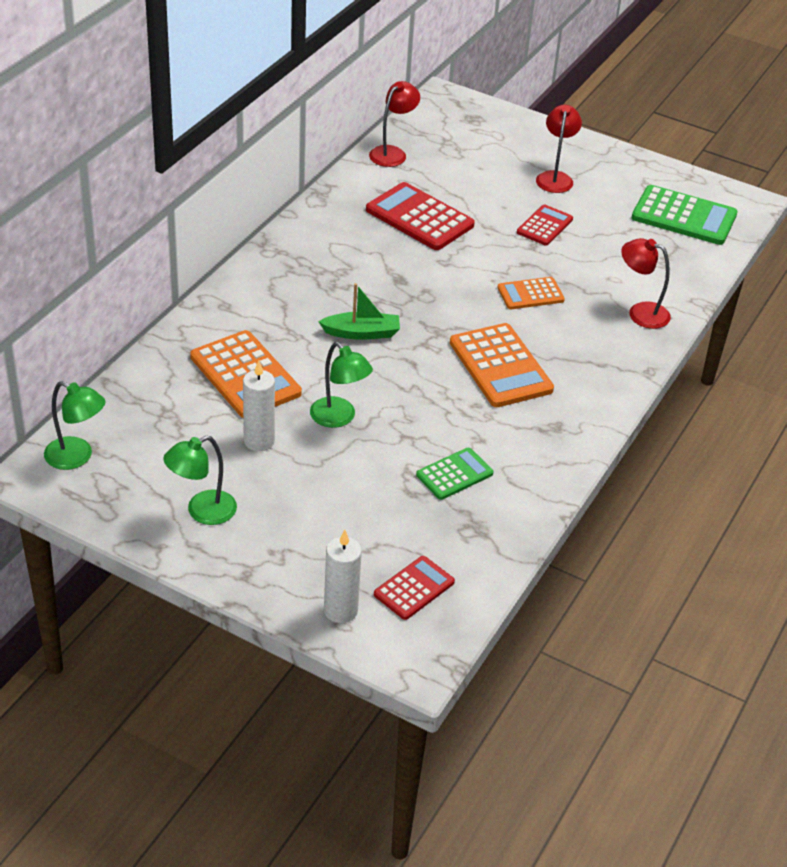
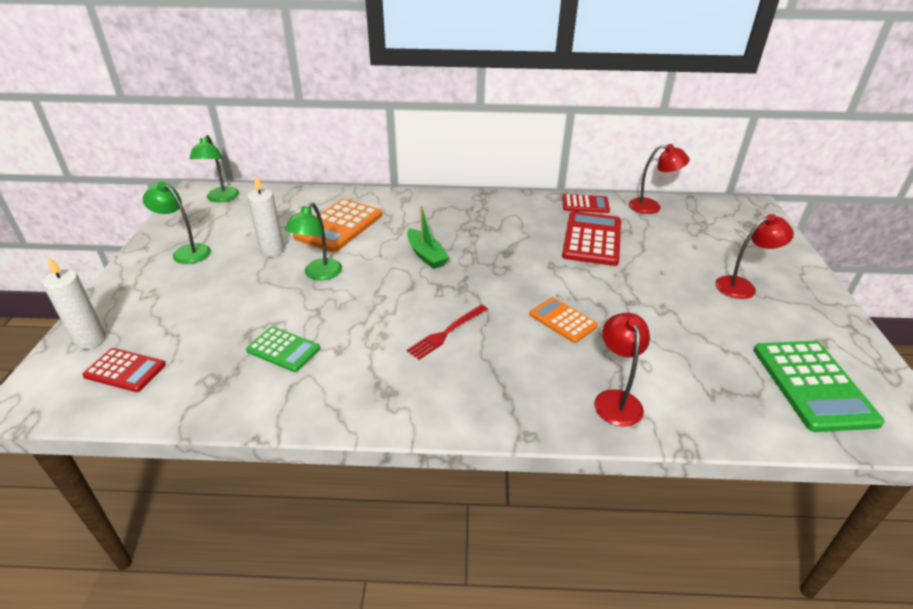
camera: 65 degrees right, 5 degrees down
orange calculator [450,323,554,407] -> red fork [407,305,488,360]
red calculator [517,205,573,246] -> red calculator moved to [562,194,610,213]

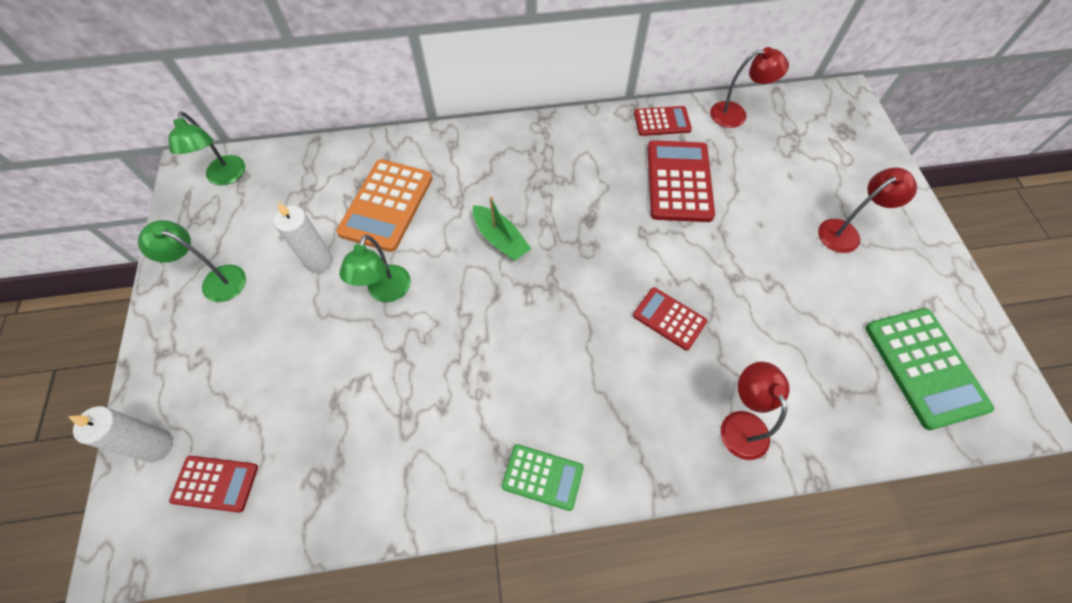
camera: 10 degrees left, 25 degrees up
green calculator [246,327,320,372] -> green calculator moved to [502,444,584,511]
red fork [407,305,488,360] -> none
orange calculator [529,297,598,343] -> red calculator [633,287,707,351]

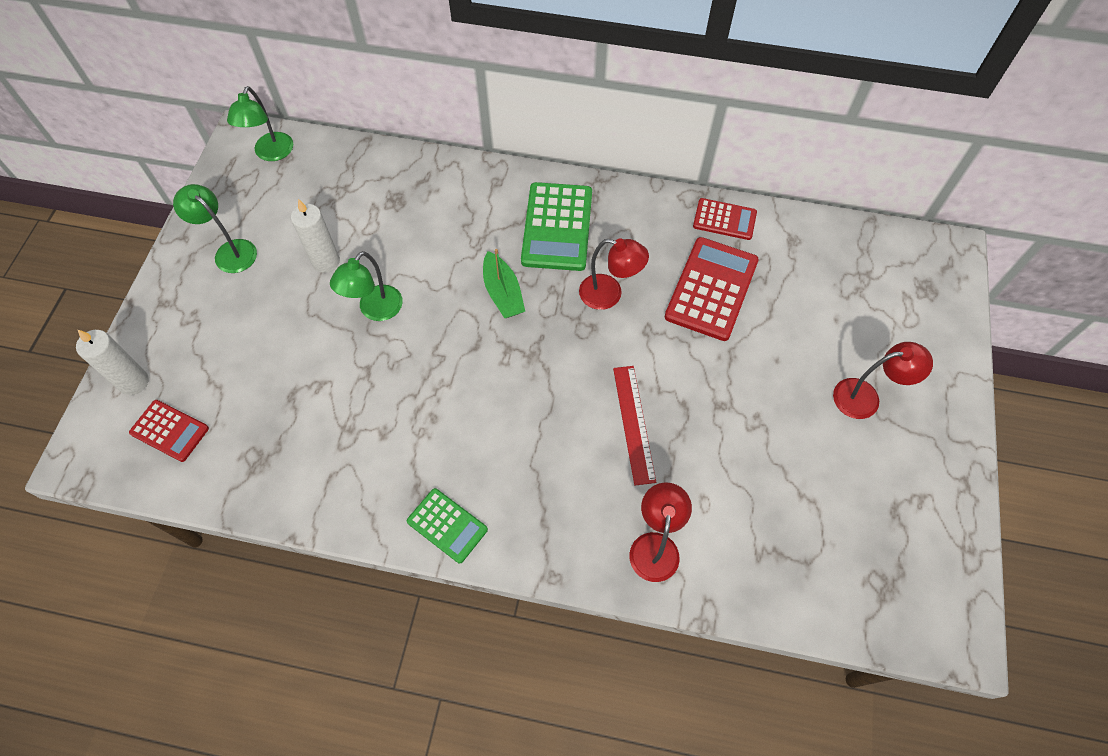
camera: 20 degrees right, 0 degrees up
orange calculator [336,159,433,252] -> none
red calculator [633,287,707,351] -> red ruler [613,366,656,485]
red lamp [710,47,789,128] -> red lamp moved to [579,238,649,310]
green calculator [865,308,994,430] -> green calculator moved to [521,182,592,271]

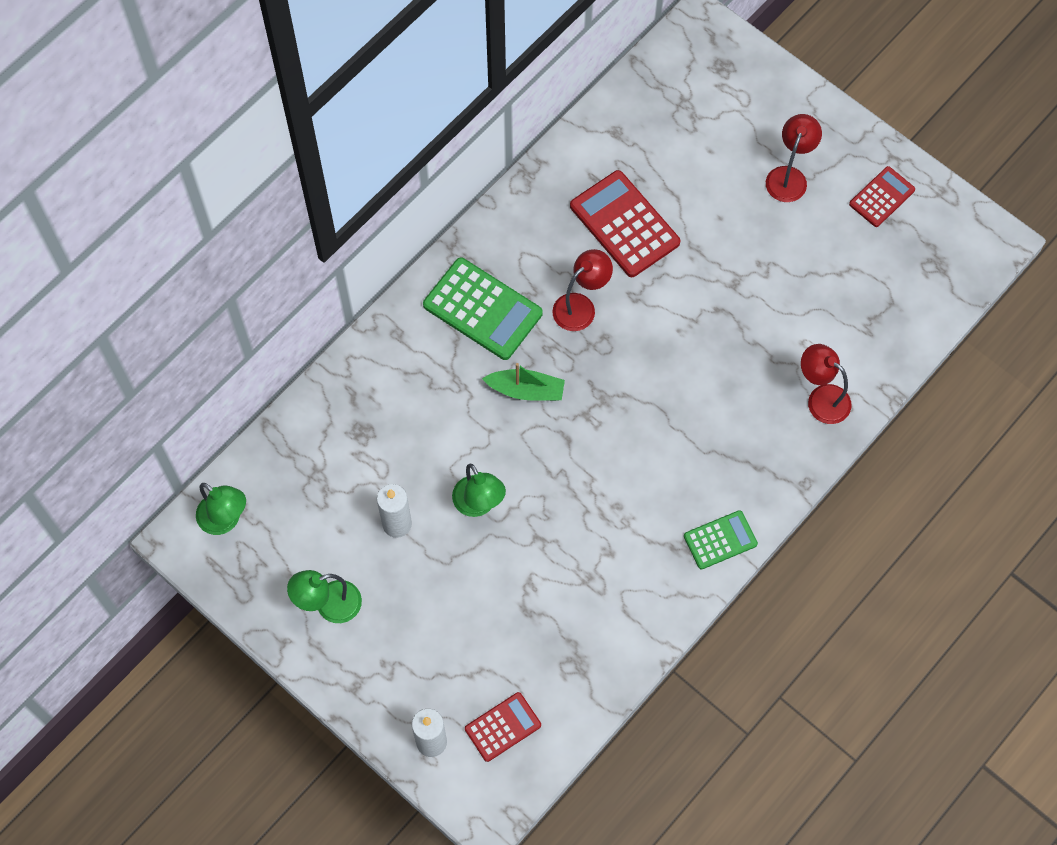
camera: 60 degrees left, 5 degrees up
red ruler [613,366,656,485] -> none
red calculator [693,198,757,240] -> red calculator moved to [849,166,915,227]

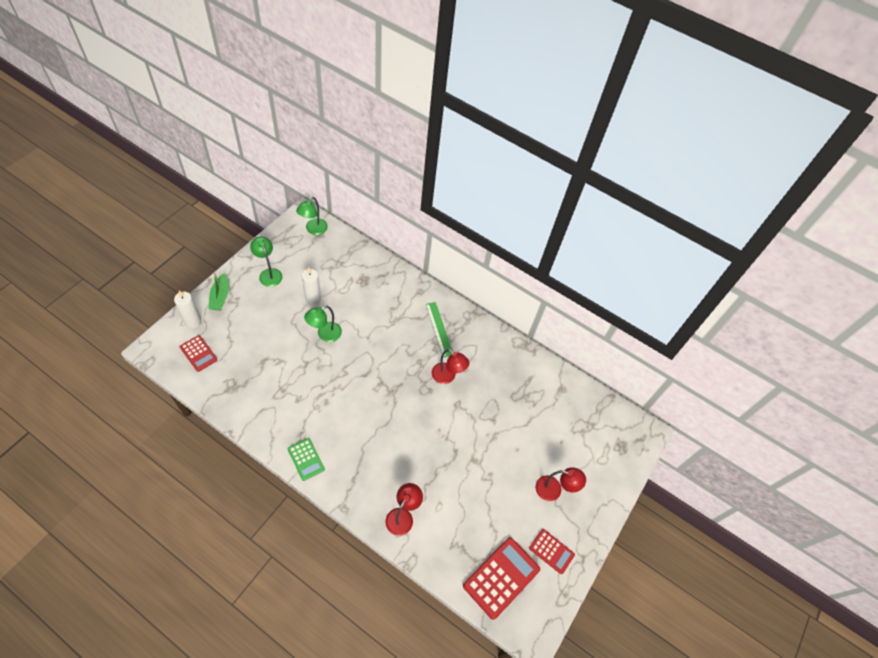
camera: 75 degrees right, 10 degrees down
green calculator [423,257,543,360] -> green ruler [426,302,452,358]
green boat [482,363,565,401] -> green boat moved to [208,273,229,310]
red calculator [570,170,680,277] -> red calculator moved to [463,537,540,620]

